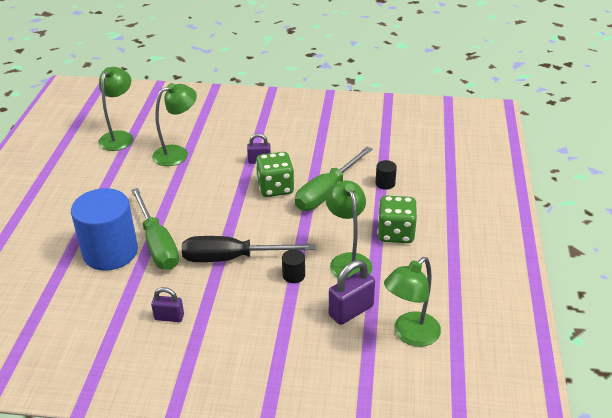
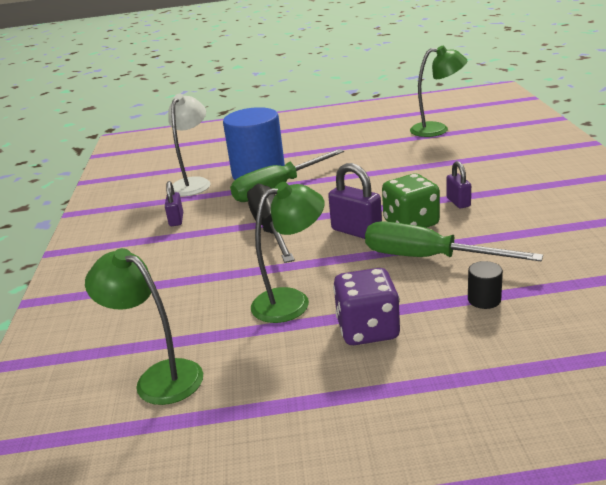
camera: 80 degrees right, 10 degrees down
green lamp [152,83,197,166] -> none
black cylinder [282,249,305,283] -> none
purple padlock [329,260,375,325] -> purple padlock moved to [328,163,382,239]
green dice [377,196,417,243] -> purple dice [333,268,400,345]
none -> white lamp [168,94,210,196]

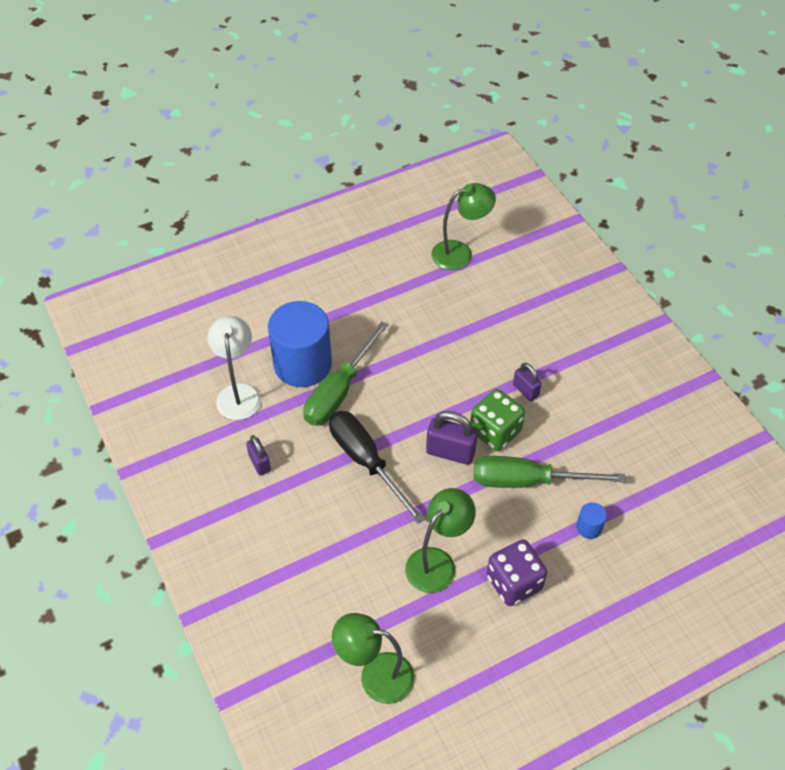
camera: 25 degrees left, 25 degrees up
black cylinder [468,261,503,309] -> blue cylinder [576,502,607,539]

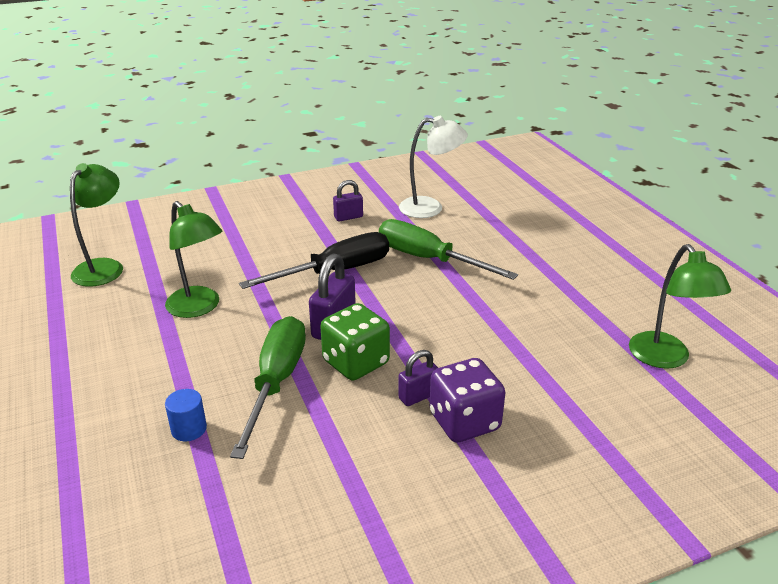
camera: 95 degrees right, 20 degrees down
blue cylinder [268,301,332,387] -> none
purple dice [487,539,547,606] -> purple dice moved to [430,358,506,443]

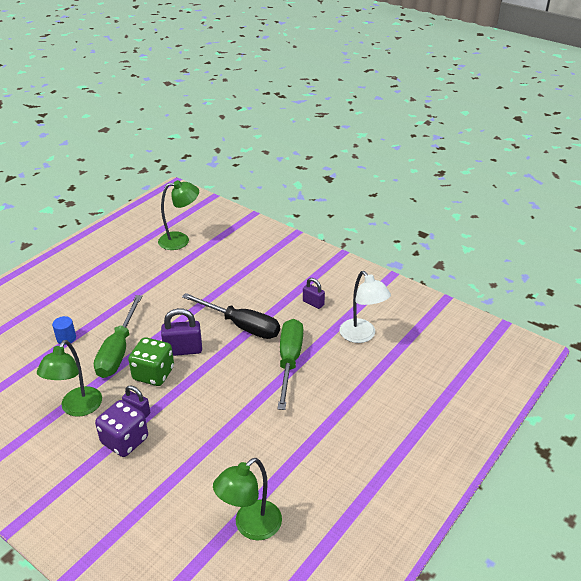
camera: 60 degrees right, 5 degrees up
green lamp [165,201,222,318] -> green lamp moved to [37,340,102,417]
green screwdriver [230,316,306,459] -> green screwdriver turned 120 degrees clockwise [94,295,142,378]

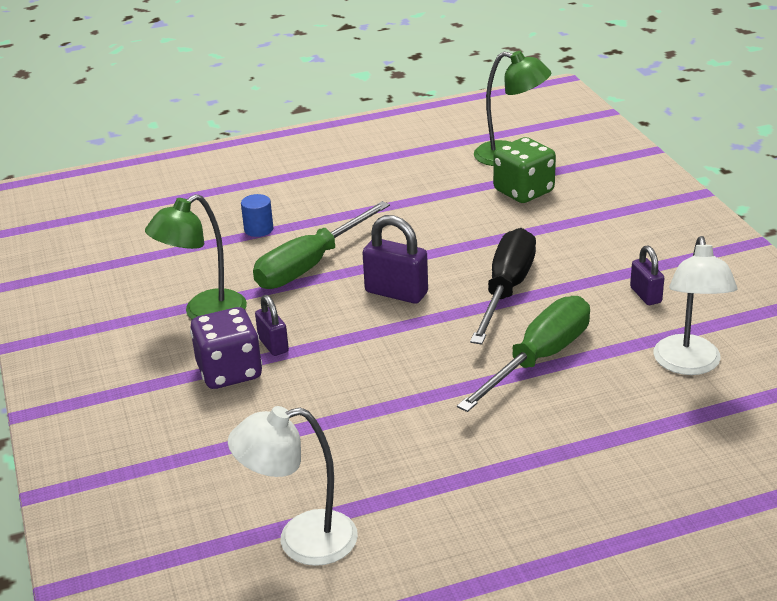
camera: 35 degrees right, 5 degrees down
green dice [128,337,174,386] -> green dice moved to [493,137,556,203]
black screwdriver [182,293,280,339] -> black screwdriver turned 135 degrees counterclockwise [470,228,536,344]
green lamp [213,458,282,540] -> white lamp [228,406,358,566]

